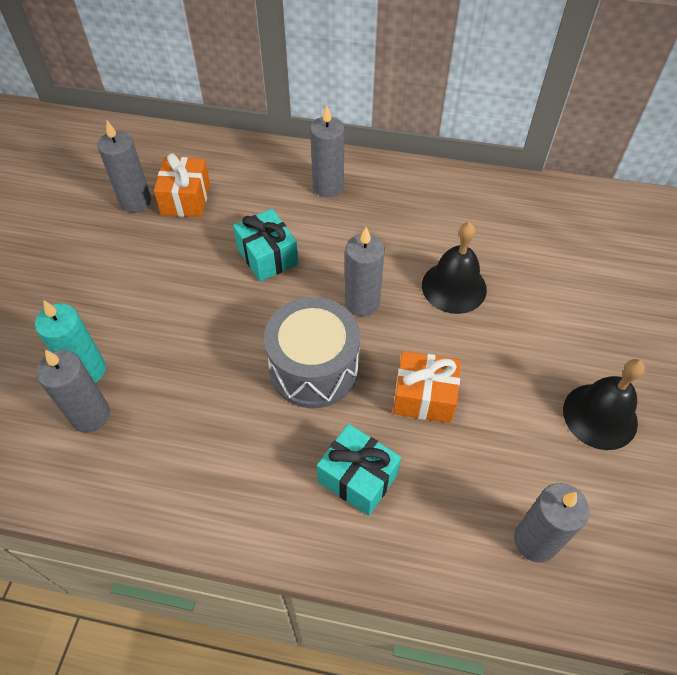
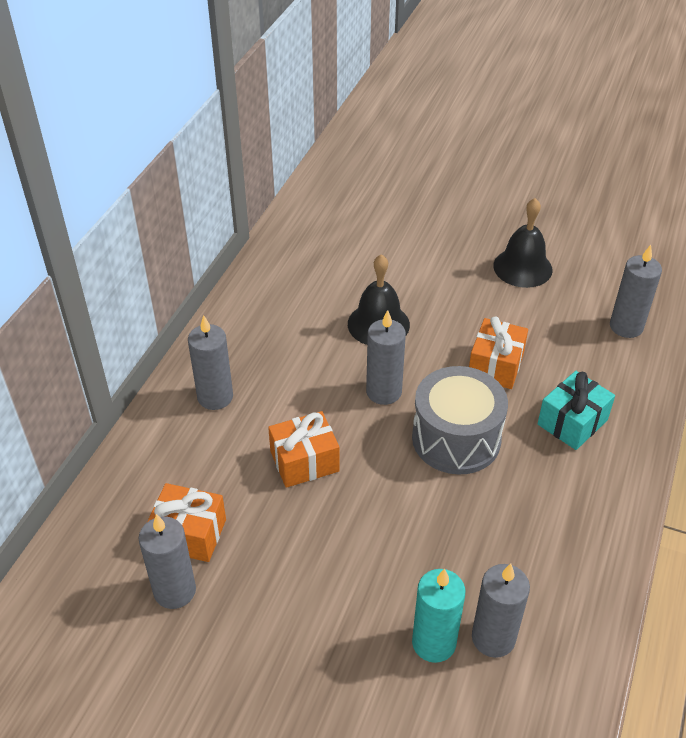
camera: 80 degrees left, 10 degrees down
turquoise gift [233,209,298,282] -> orange gift [268,411,340,488]

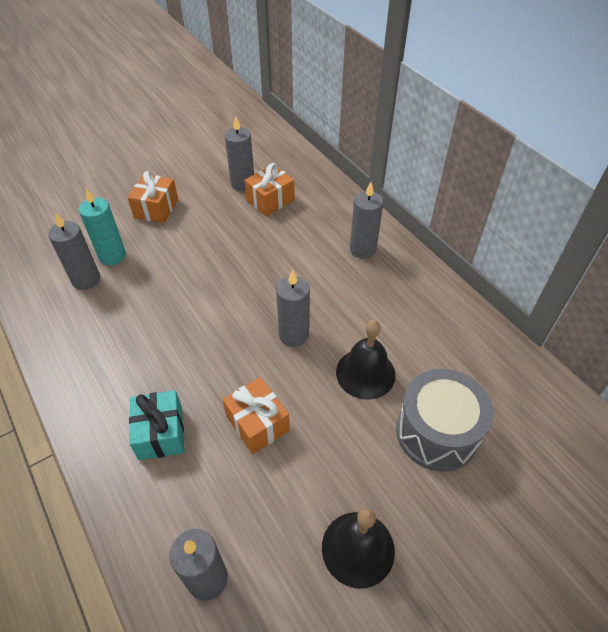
camera: 125 degrees right, 5 degrees up
orange gift [268,411,340,488] -> orange gift moved to [127,171,178,223]
grey drum [412,366,508,475] -> grey drum moved to [396,369,493,472]

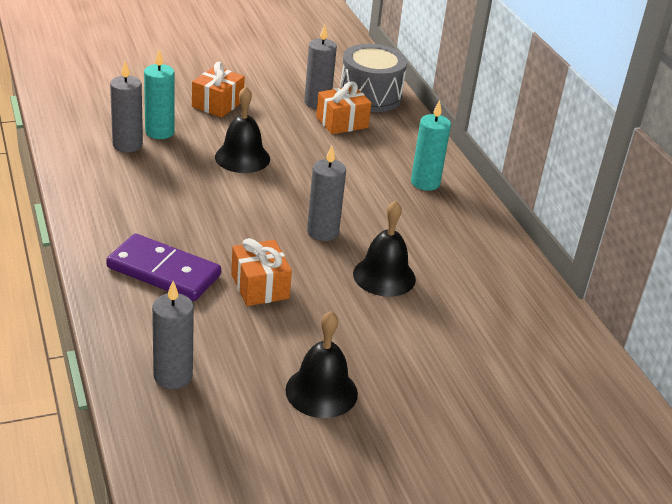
camera: 10 degrees right, 15 degrees down
turquoise gift [129,390,184,460] -> purple domino [106,234,221,301]
grey candle [350,182,383,259] -> turquoise candle [411,100,451,191]
grey drum [396,369,493,472] -> grey drum moved to [340,44,407,112]
none -> black bell [215,86,270,173]

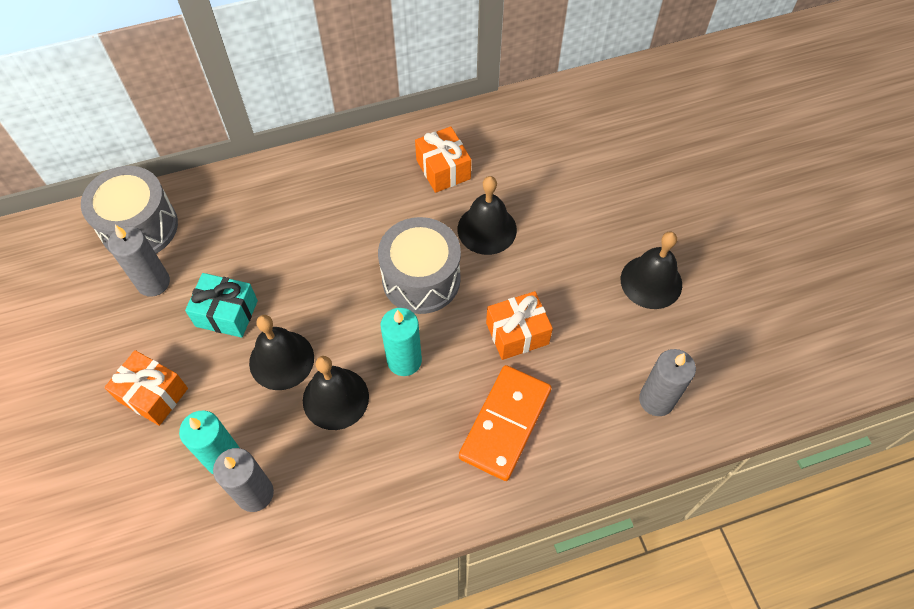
camera: 85 degrees left, 25 degrees up
purple domino [106,234,221,301] -> orange domino [459,365,552,481]
grey candle [307,146,346,241] -> grey drum [378,217,461,314]
orange gift [316,81,371,134] -> orange gift moved to [415,126,471,193]
turquoise candle [411,100,451,191] -> turquoise candle moved to [381,308,422,376]
none -> turquoise gift [185,273,258,338]
none -> black bell [303,356,369,430]

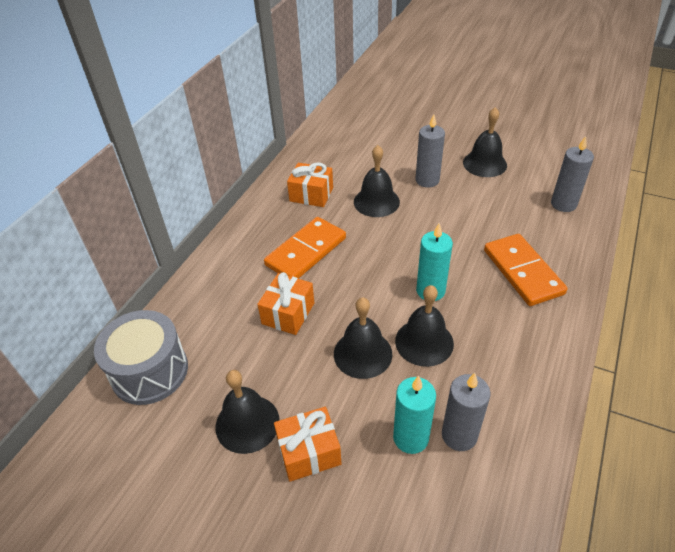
camera: 45 degrees left, 15 degrees down
grey candle [108,225,170,297] -> grey candle moved to [415,114,445,187]
turquoise gift [185,273,258,338] -> none
grey drum [378,217,461,314] -> none
orange gift [486,291,553,360] -> orange gift moved to [257,272,314,335]
none -> black bell [216,370,280,454]
none -> orange domino [264,217,346,279]

